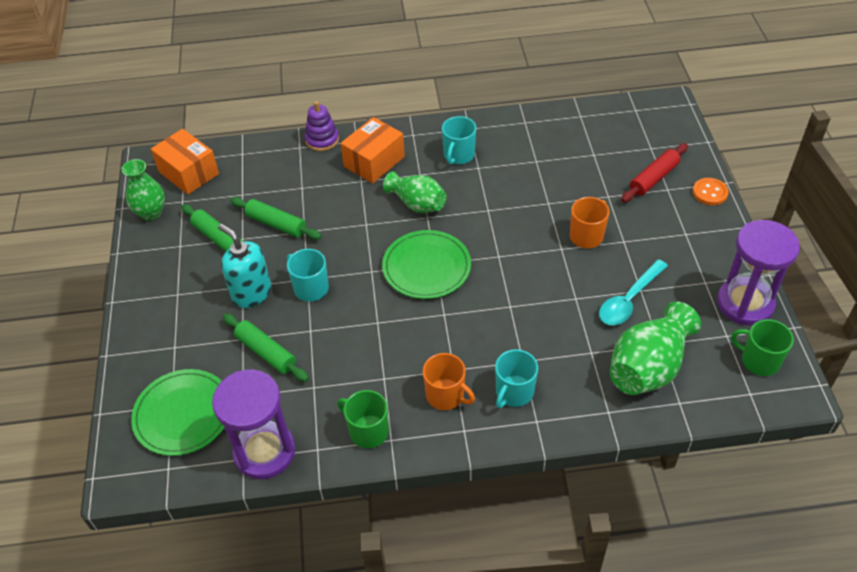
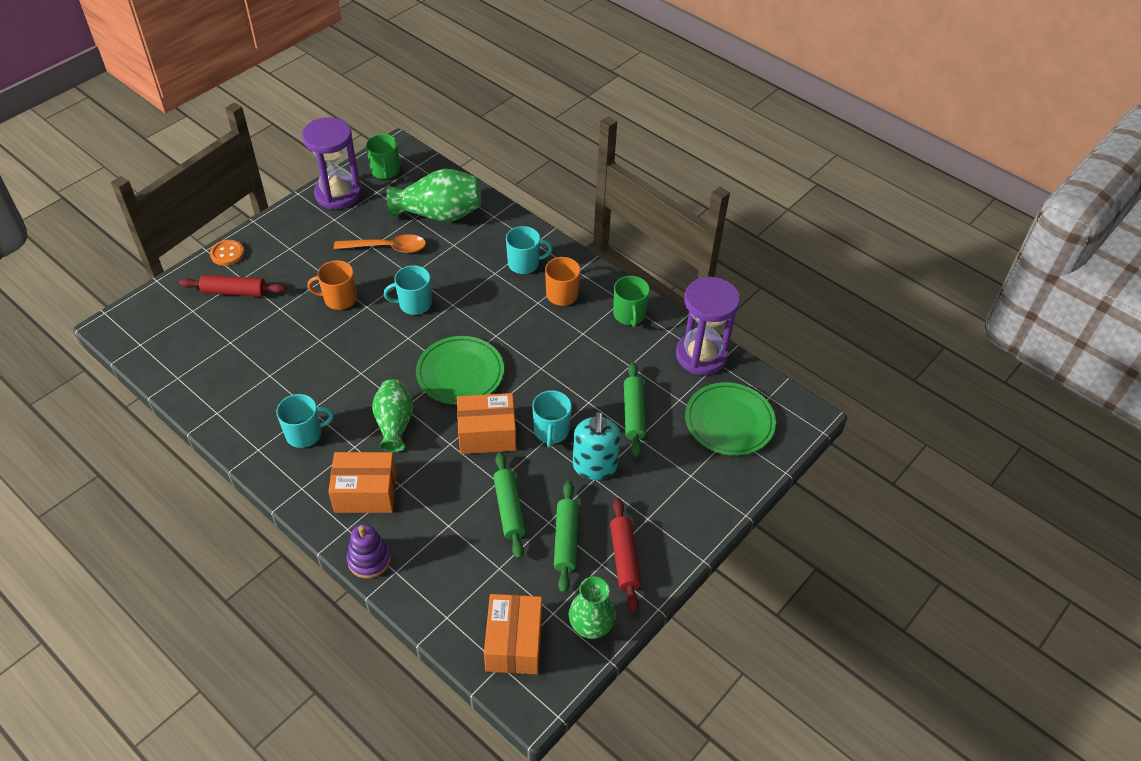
camera: 135 degrees left, 0 degrees up
turquoise spoon [599,259,668,325] -> orange spoon [334,234,426,253]
none -> turquoise mug [384,265,432,315]
none -> orange box [457,393,516,454]
none -> red rolling pin [610,498,641,613]

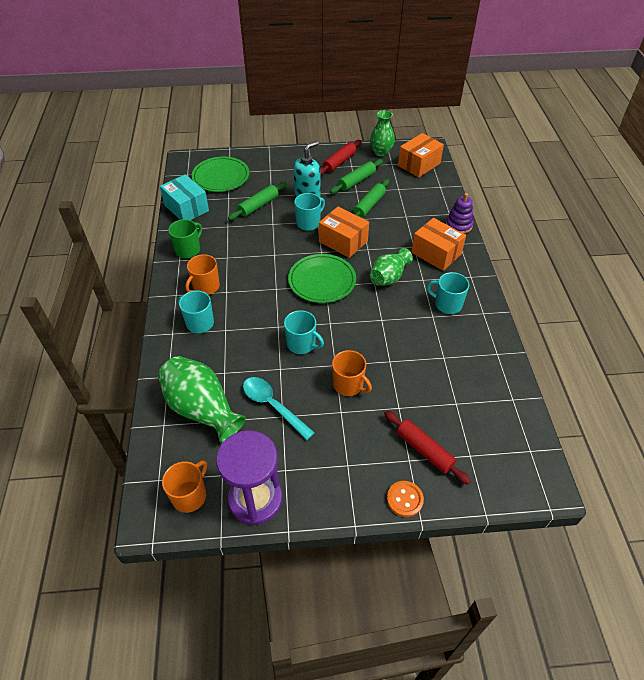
camera: 135 degrees left, 0 degrees up
orange spoon [334,234,426,253] -> turquoise spoon [243,377,315,440]
green mug [366,134,400,179] -> orange mug [162,461,207,513]
purple hourglass [676,277,740,375] -> turquoise box [160,174,209,220]

